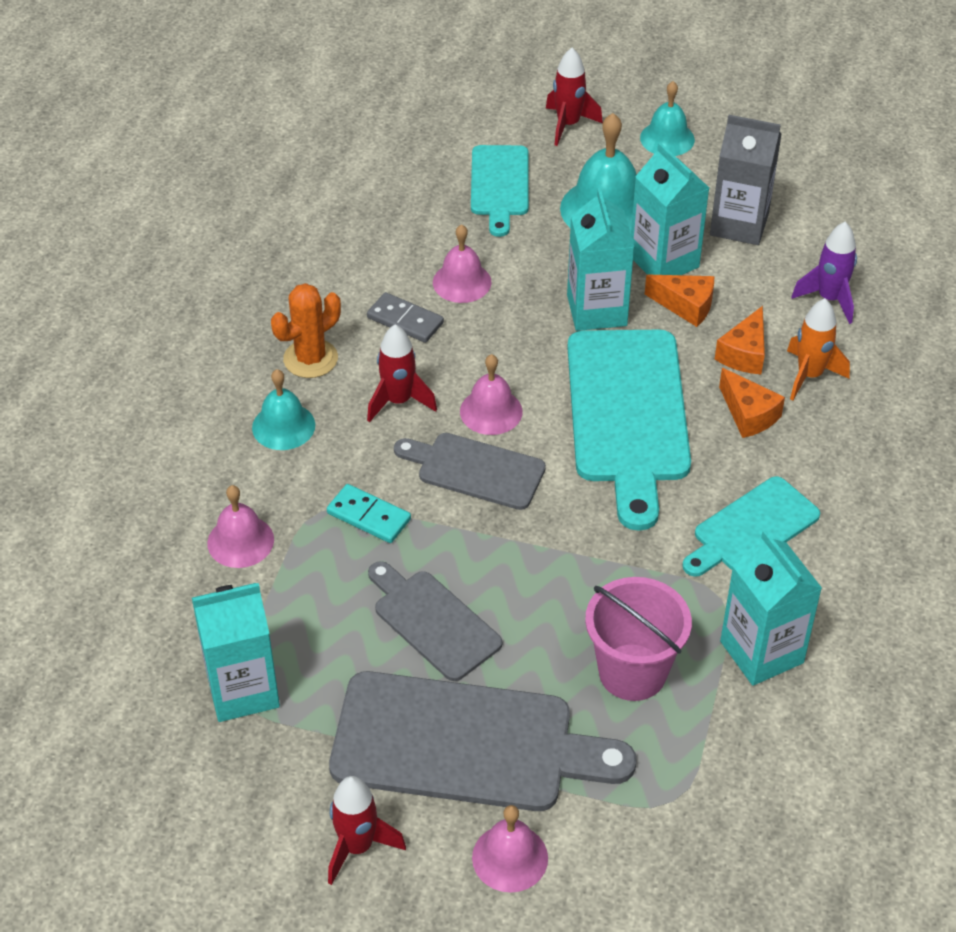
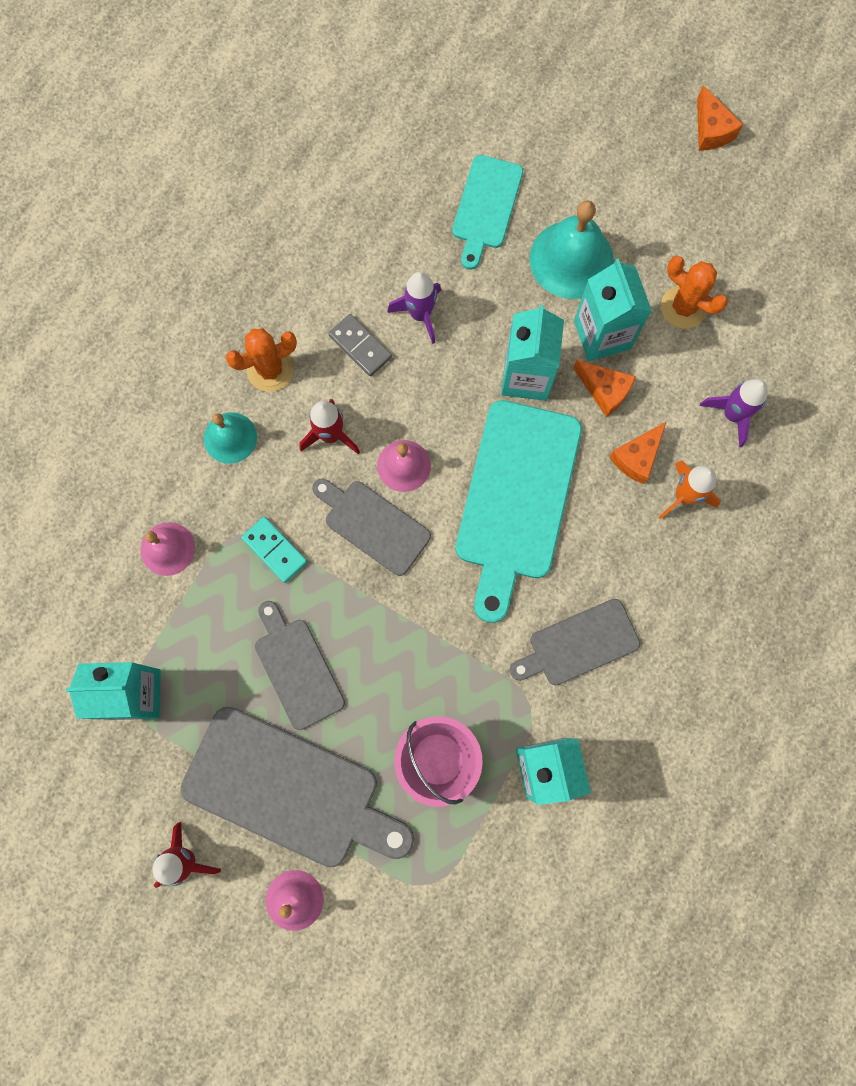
camera: 15 degrees right, 30 degrees up
pink bell [433,224,492,303] -> purple rocket [387,272,441,344]
red rocket [546,48,603,146] -> none
turquoise bell [640,81,695,156] -> none
turquoise cutting board [682,476,820,577] -> grey cutting board [510,599,640,685]
grey carton [710,115,782,245] -> orange cactus [661,256,728,329]
orange cheese [719,368,785,438] -> orange cheese moved to [697,85,743,151]

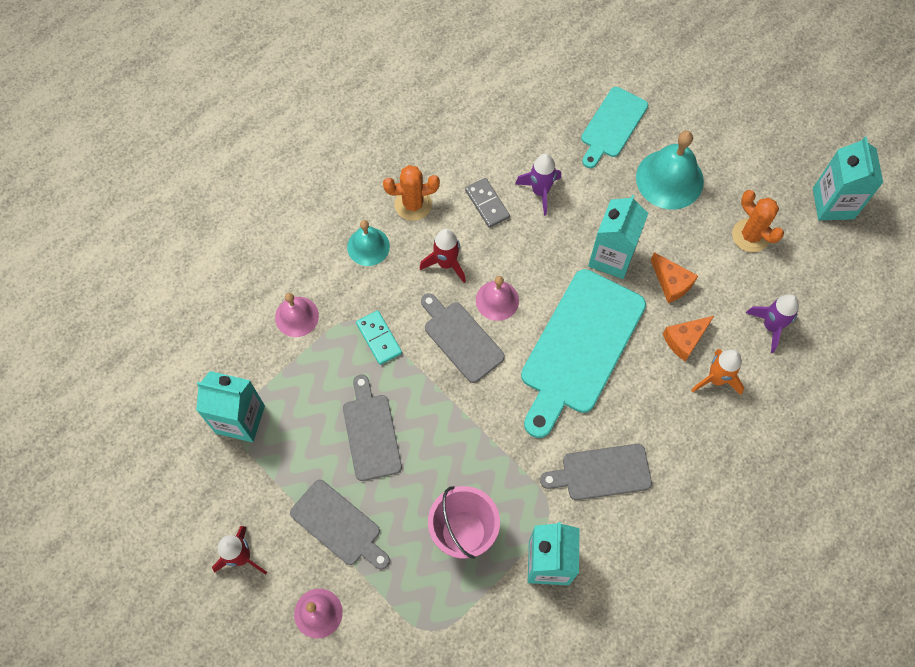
camera: 15 degrees right, 10 degrees down
grey cutting board [180,707,414,868] -> grey cutting board [290,480,390,569], size x0.57
turquoise carton [574,258,652,361] -> turquoise carton moved to [813,137,883,220]
orange cheese [697,85,743,151] -> none

